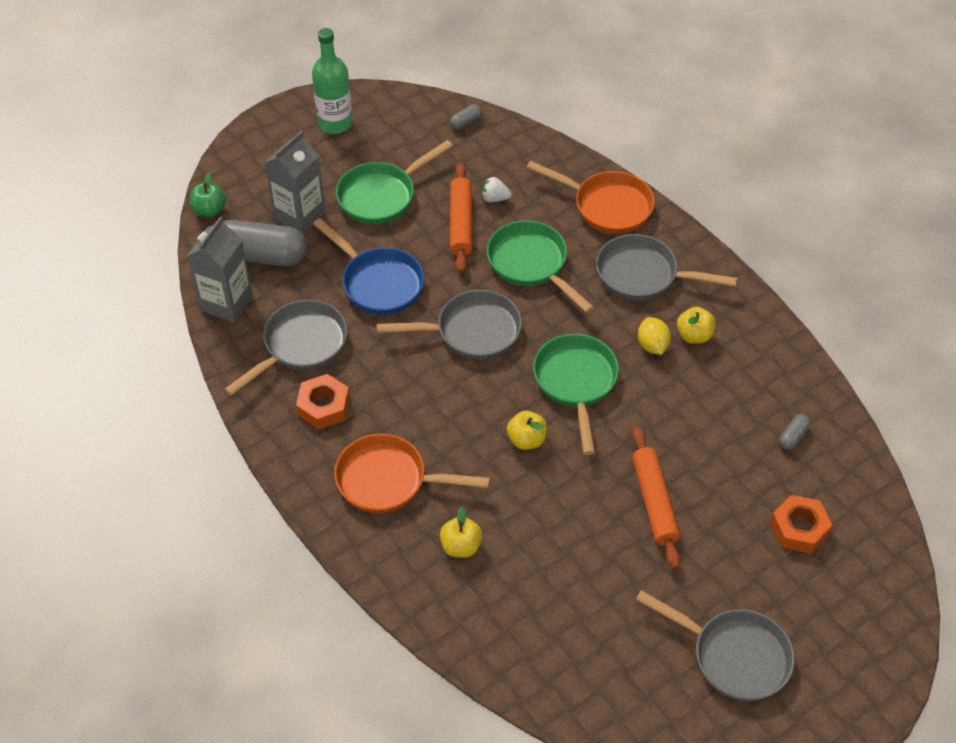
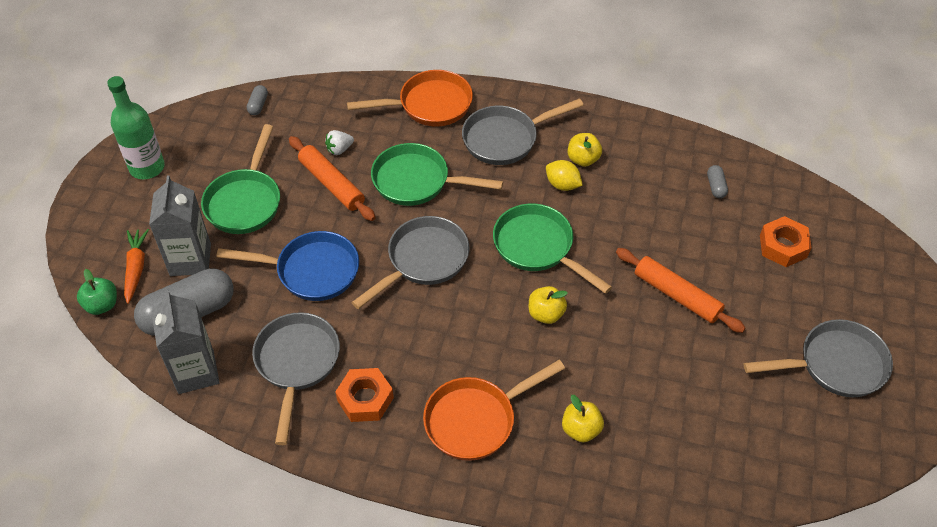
camera: 40 degrees left, 0 degrees up
none -> orange carrot [124,229,149,304]

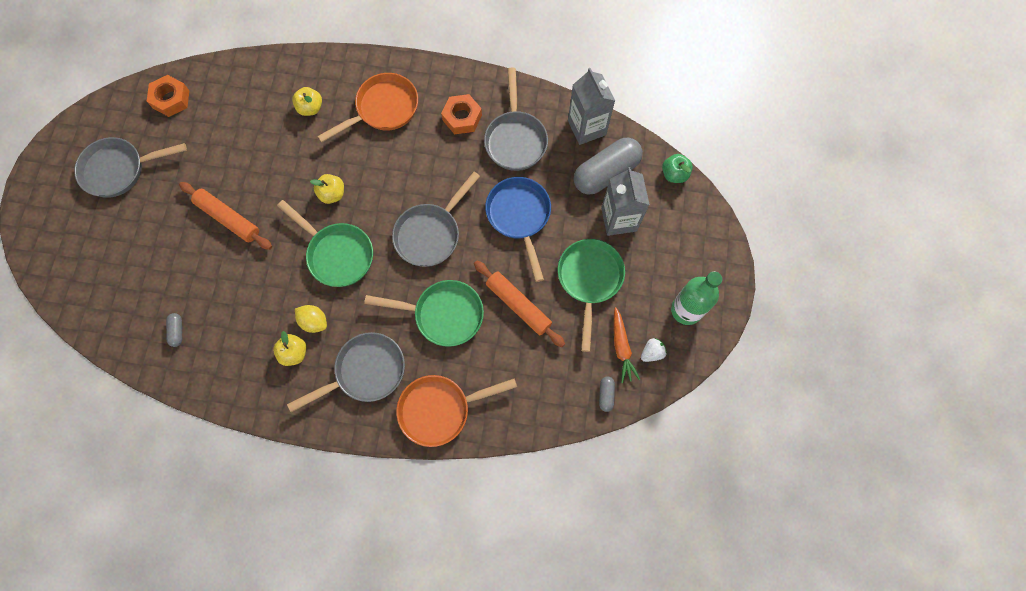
camera: 175 degrees right, 20 degrees up
orange carrot [124,229,149,304] -> orange carrot moved to [614,307,640,383]
blue pan [216,231,359,301] -> blue pan turned 75 degrees clockwise [485,177,551,282]
white strawberry [325,130,354,155] -> white strawberry moved to [641,338,667,362]
orange nut [760,216,812,267] -> orange nut moved to [147,75,189,117]

